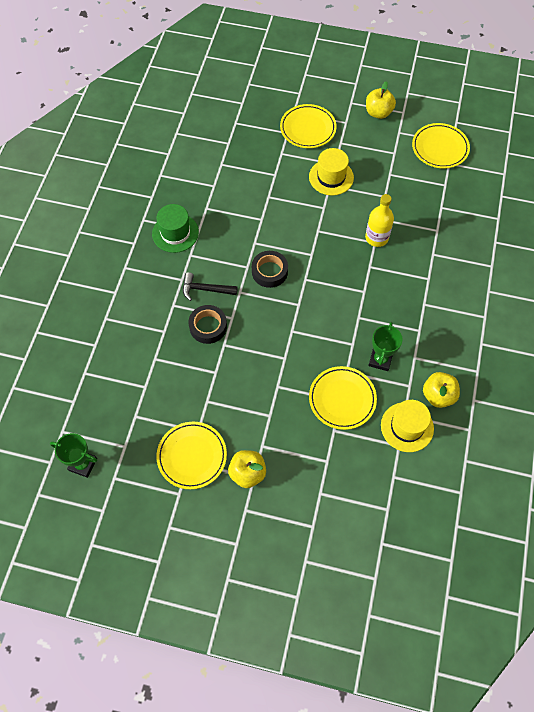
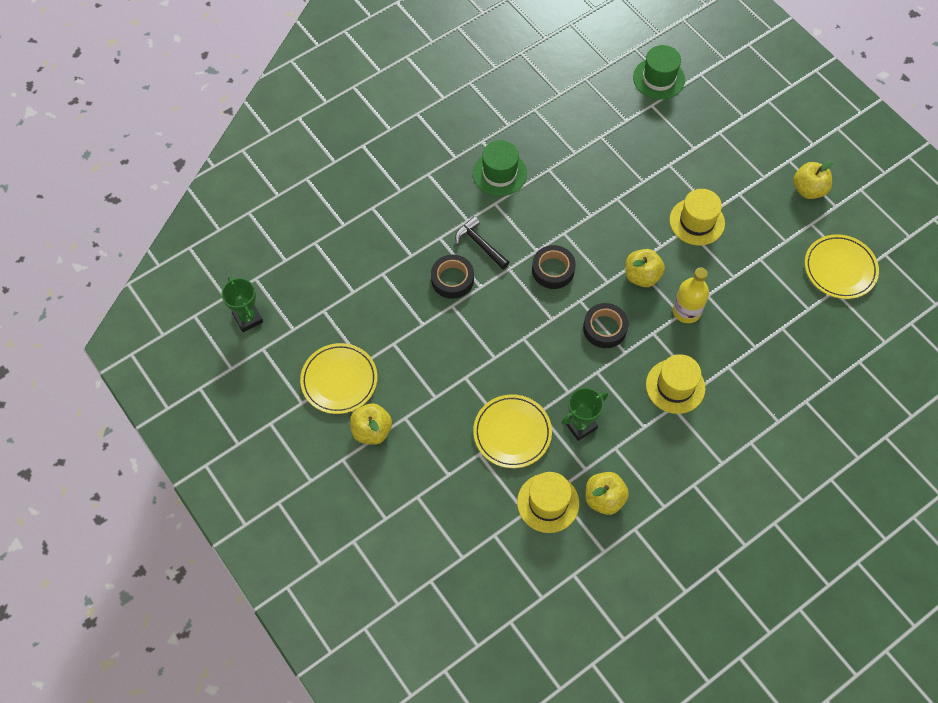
camera: 40 degrees right, 0 degrees up
yellow plate [280,104,337,148] -> none
none -> black tape [583,303,628,348]
none -> yellow apple [625,249,665,287]
none -> green hat [633,45,685,100]
none -> yellow hat [646,354,705,414]

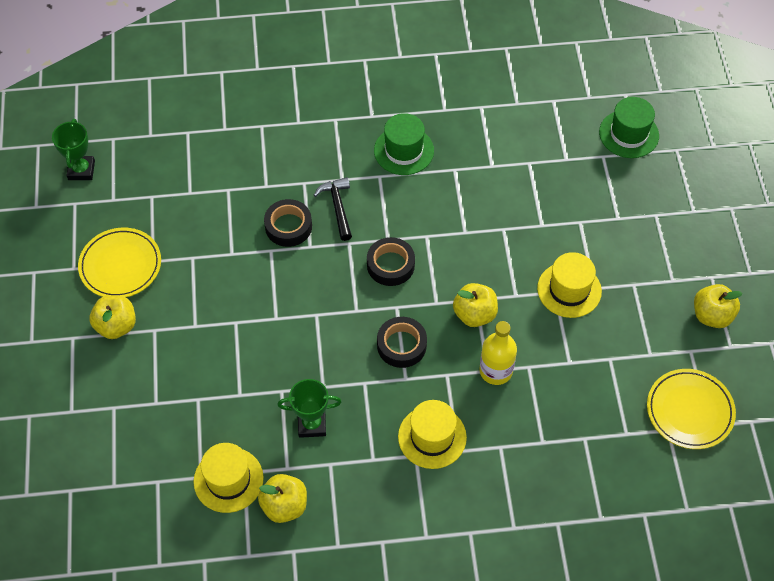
camera: 30 degrees right, 5 degrees down
yellow plate [473,394,552,468] -> none

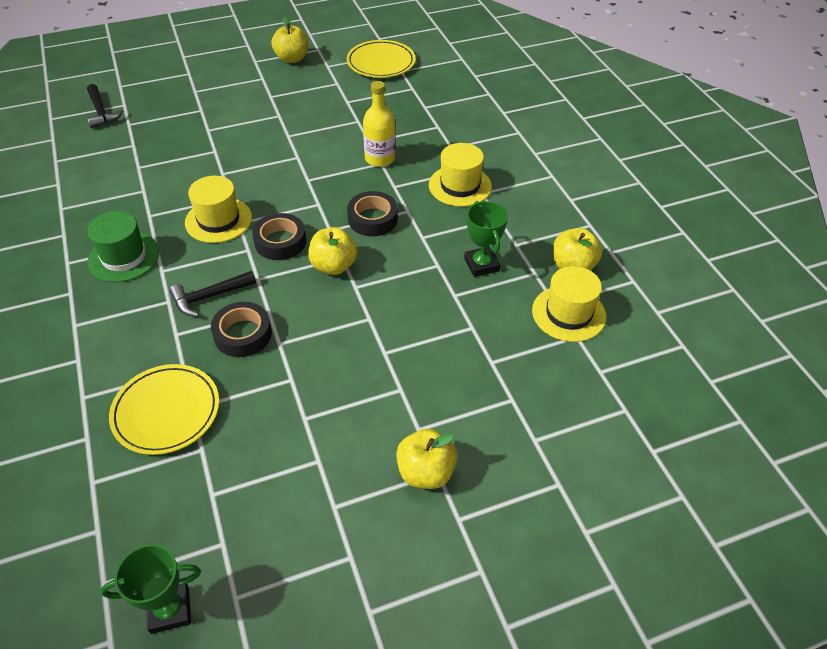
camera: 105 degrees left, 10 degrees down
yellow plate [78,228,161,298] -> yellow plate moved to [109,364,219,455]
yellow apple [453,283,498,327] -> yellow apple moved to [308,227,358,275]
yellow hat [537,252,602,318] -> yellow hat moved to [185,176,252,243]
green hat [599,97,659,158] -> black hammer [87,84,124,128]

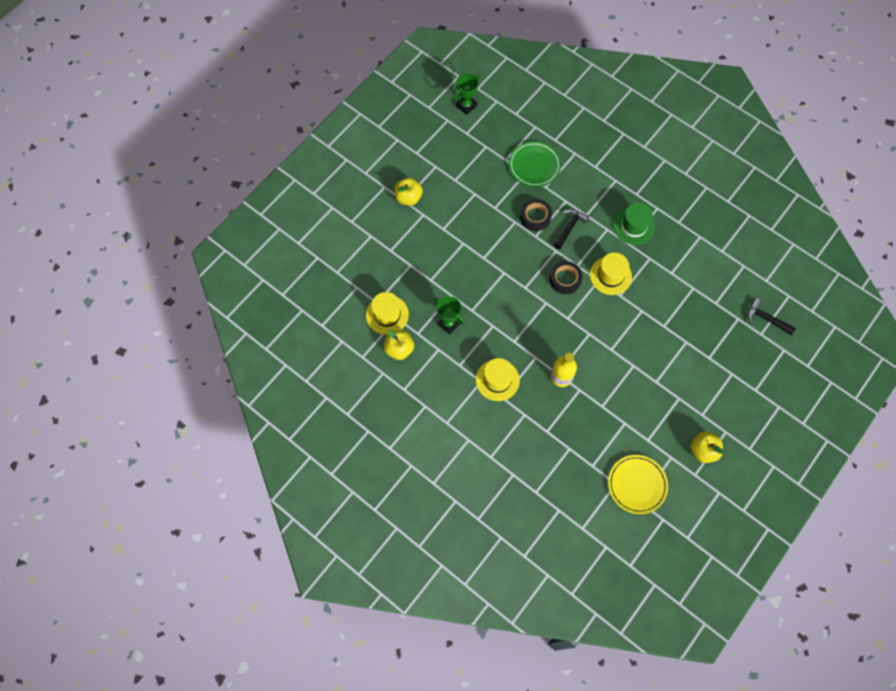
camera: 150 degrees right, 20 degrees up
yellow plate [109,364,219,455] -> green plate [509,141,561,187]
yellow apple [308,227,358,275] -> none
black tape [347,191,398,236] -> none

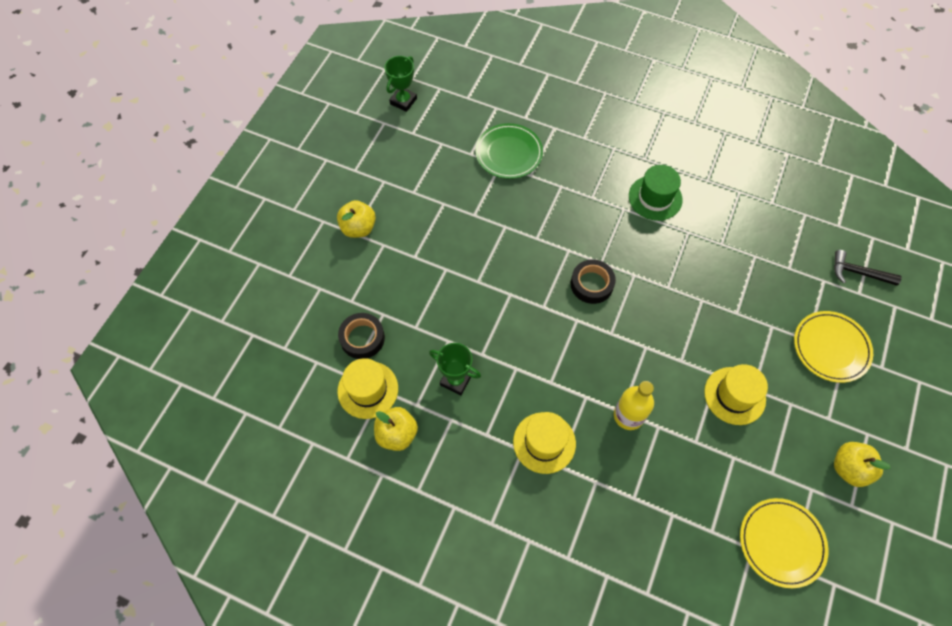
camera: 15 degrees left, 5 degrees down
black tape [520,199,552,231] -> black tape moved to [338,313,385,359]
black hammer [554,209,589,249] -> none
yellow hat [590,253,632,295] -> yellow hat moved to [704,364,768,425]
none -> yellow plate [794,311,873,383]

